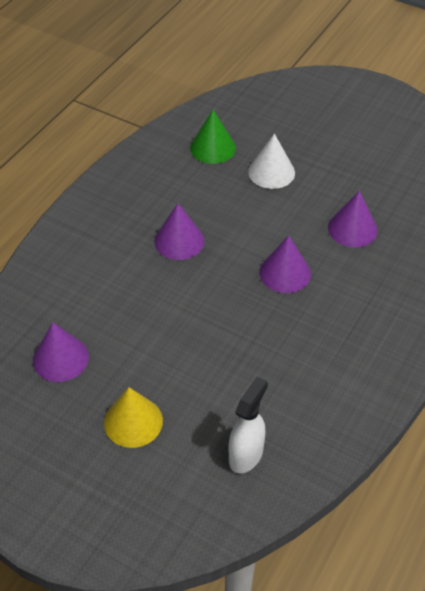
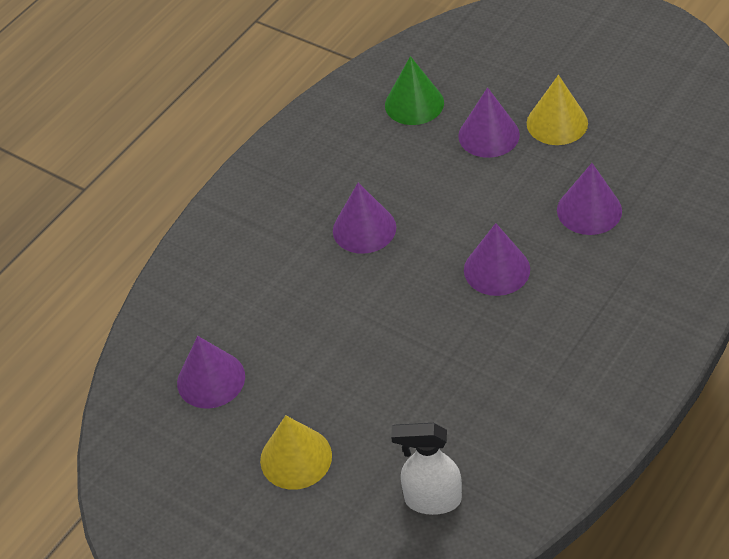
camera: 10 degrees right, 0 degrees up
white spray bottle [229,376,268,473] -> white spray bottle turned 120 degrees counterclockwise [391,423,462,515]
white cone [248,134,295,189] -> purple cone [458,87,520,158]
none -> yellow cone [527,75,588,145]

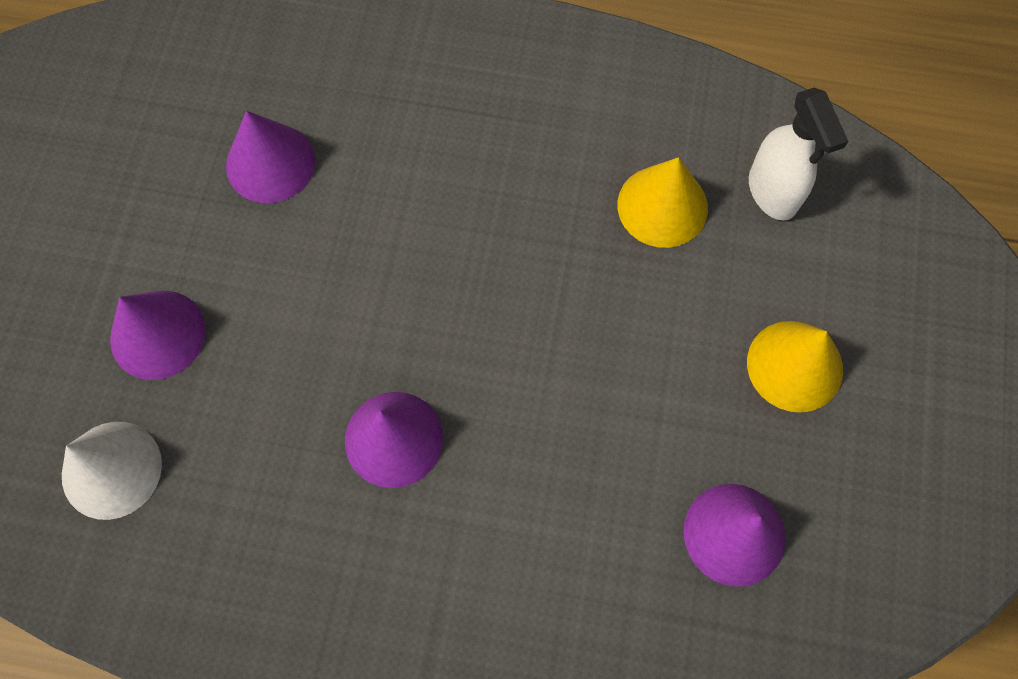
camera: 120 degrees left, 20 degrees up
green cone [385,56,444,125] -> white cone [62,422,162,520]
purple cone [464,223,530,296] -> none
yellow cone [527,75,588,145] -> yellow cone moved to [618,157,708,248]

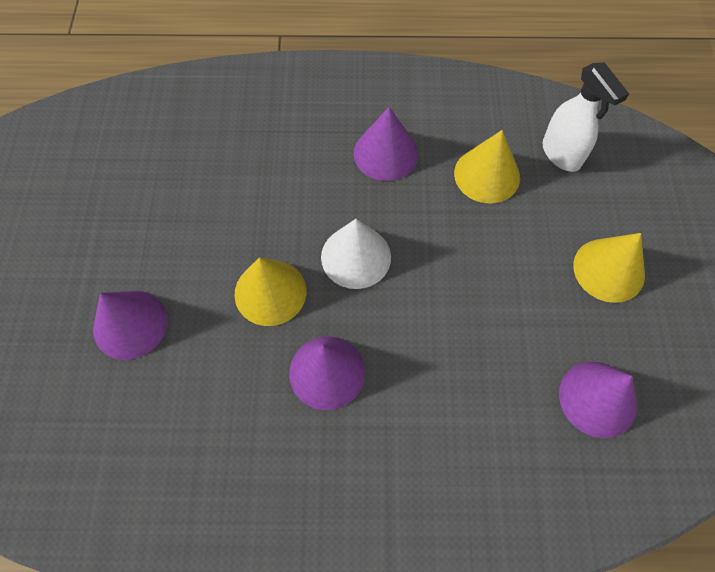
camera: 10 degrees left, 5 degrees down
white cone [62,422,162,520] -> white cone moved to [321,219,391,289]
purple cone [226,111,315,203] -> purple cone moved to [354,107,418,181]
none -> yellow cone [234,257,306,326]

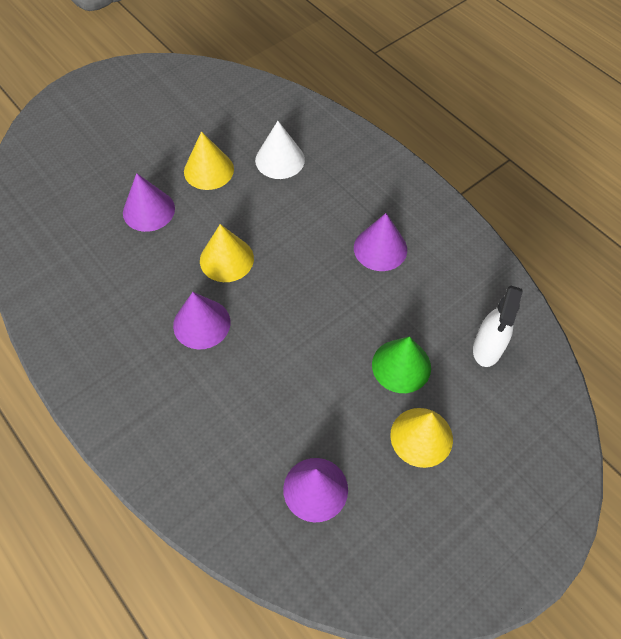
camera: 50 degrees right, 5 degrees down
white cone [321,219,391,289] -> white cone moved to [255,121,305,179]
yellow cone [454,130,520,204] -> yellow cone moved to [184,131,234,190]
none -> green cone [372,336,431,393]

